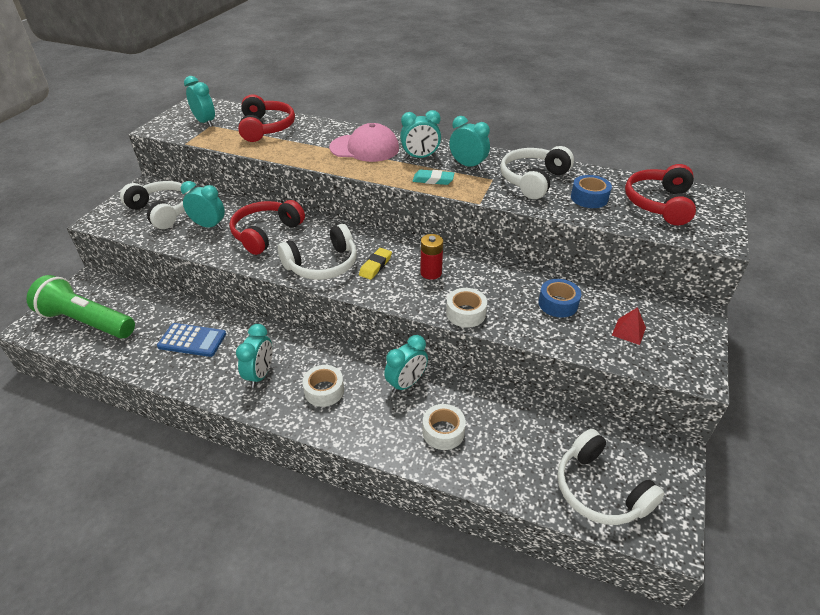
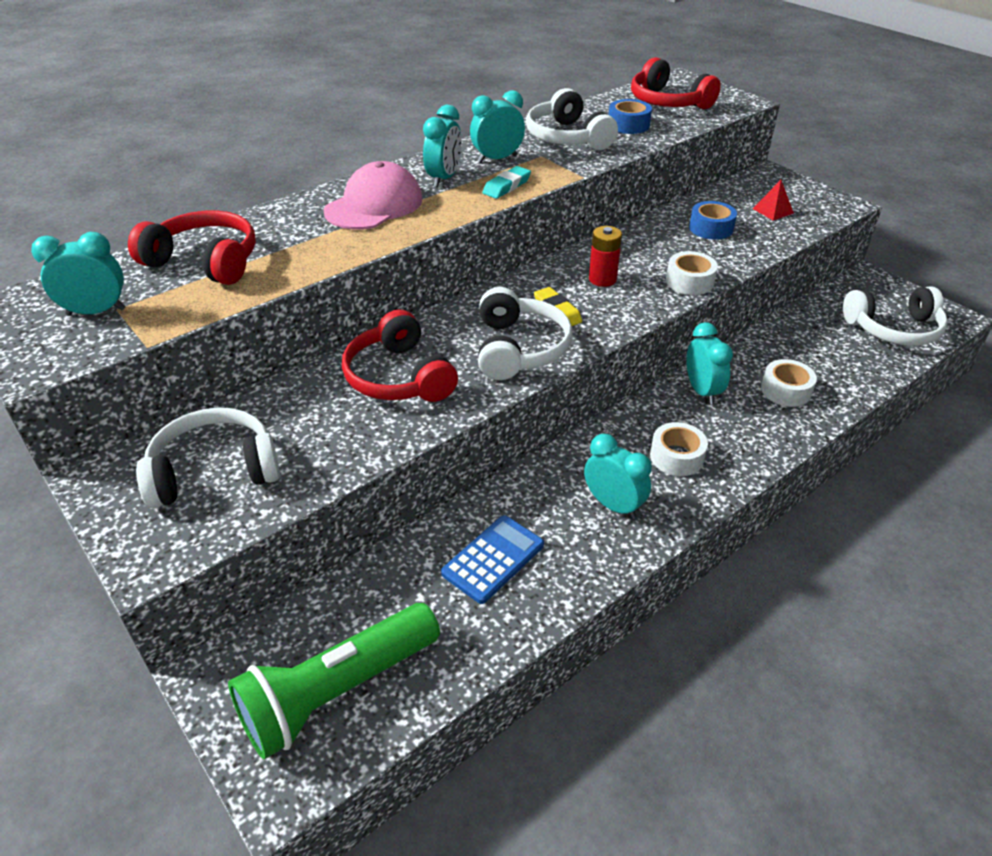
camera: 60 degrees left, 0 degrees up
turquoise clock [181,181,225,229] -> none

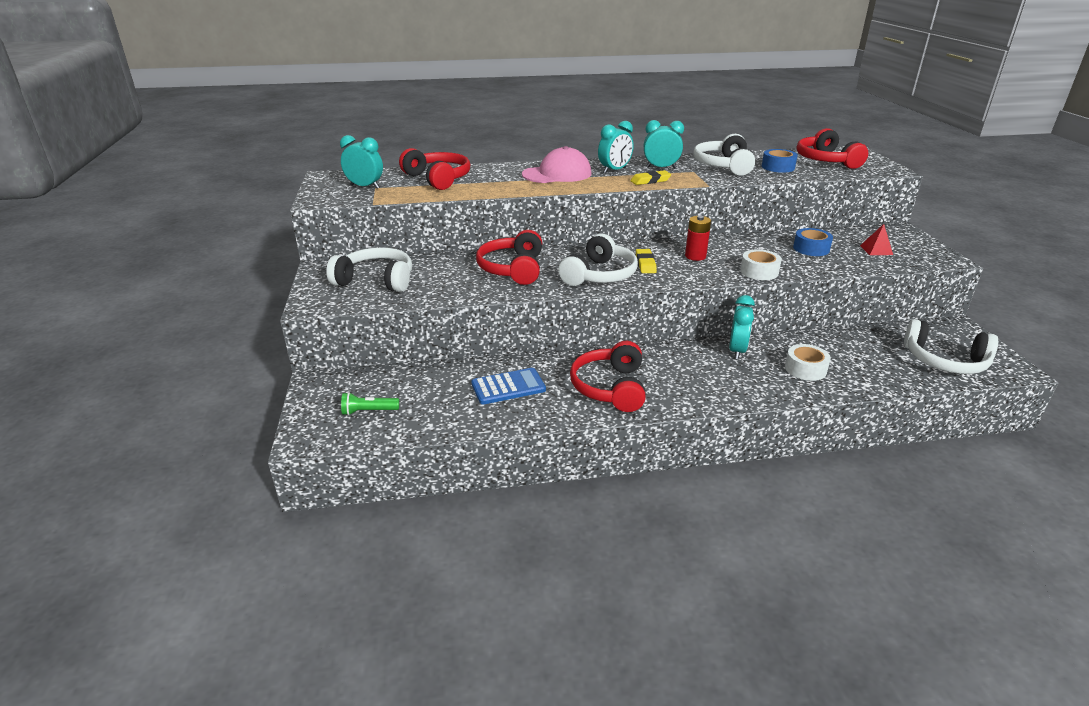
camera: 30 degrees right, 10 degrees down
green flashlight [228,603,440,759] -> green flashlight [341,392,399,415], size x0.43
turquoise eraser [482,166,531,199] -> yellow eraser [630,170,671,185]
turquoise clock [584,434,652,519] -> red headphones [570,341,646,412]
white tape [650,422,708,476] -> none

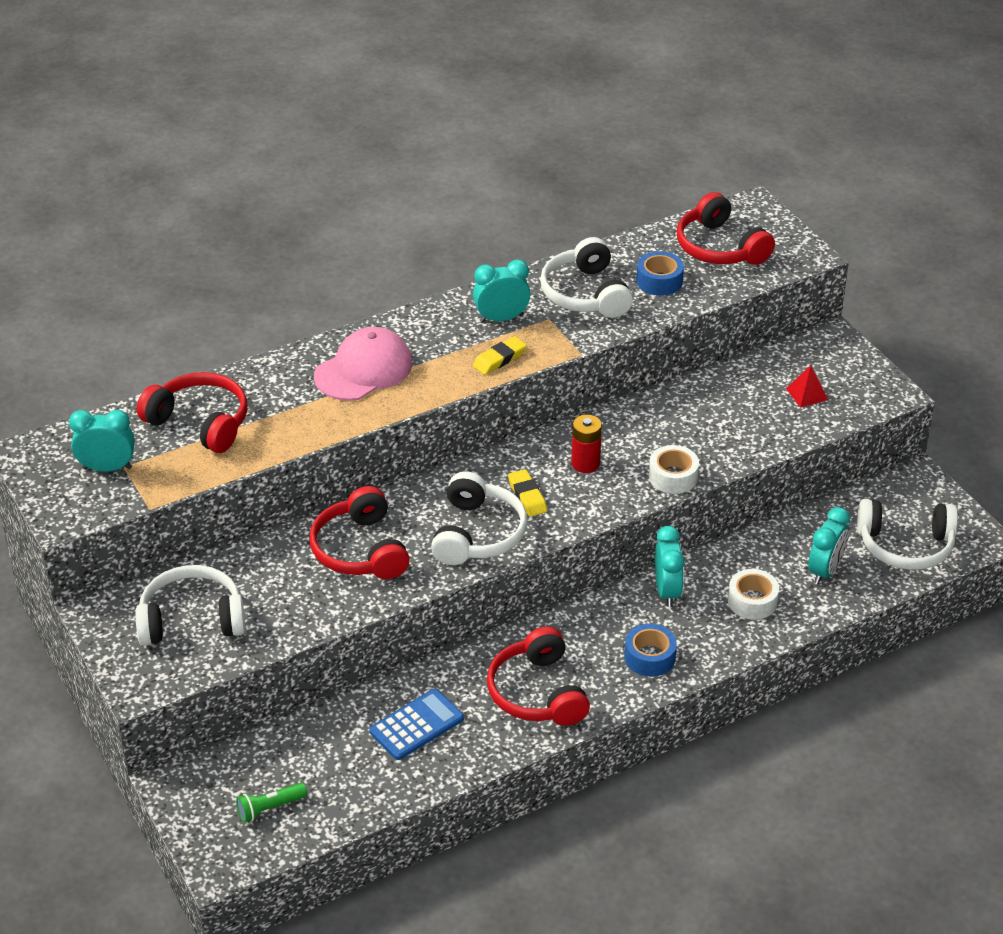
camera: 20 degrees left, 10 degrees up
turquoise clock [598,121,634,173] -> turquoise clock moved to [808,507,850,584]
blue tape [793,228,833,256] -> blue tape moved to [625,624,677,677]

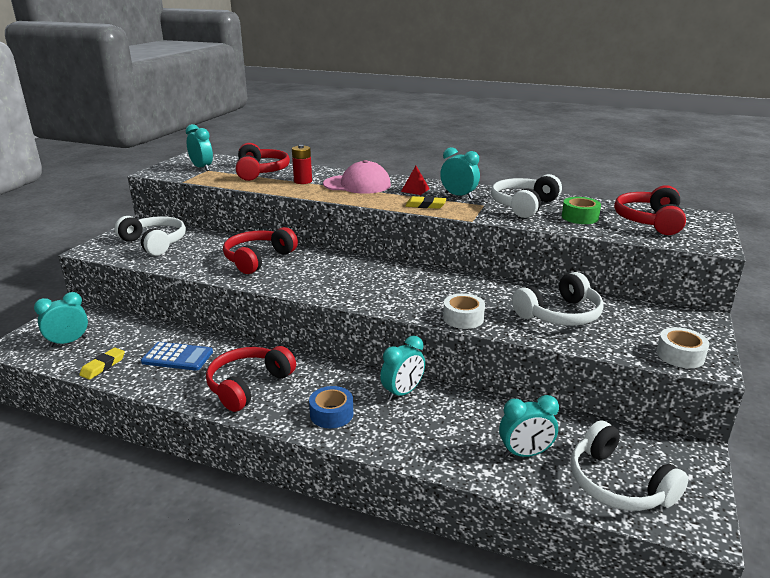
camera: 50 degrees right, 15 degrees down
green flashlight [236,783,307,823] -> turquoise clock [34,292,88,347]
white headphones [431,471,527,565] -> white headphones moved to [512,272,604,326]
yellow eraser [508,469,547,517] -> yellow eraser moved to [79,348,125,380]
red battery [571,415,602,473] -> red battery moved to [292,145,312,184]
blue tape [636,251,684,296] -> green tape [562,197,601,224]
white tape [728,569,779,620] -> white tape moved to [657,327,709,368]
red pyramid [786,365,828,408] -> red pyramid moved to [401,166,430,195]

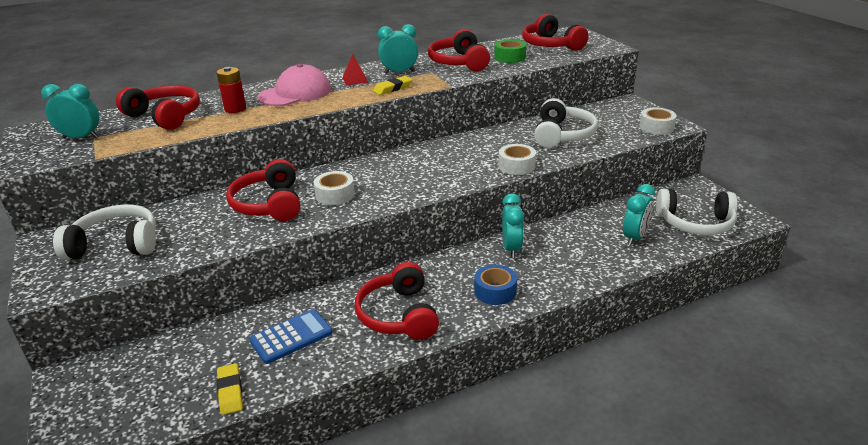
camera: 45 degrees left, 5 degrees up
turquoise clock [34,292,88,347] -> none
white headphones [491,174,562,218] -> red headphones [428,29,490,71]
none -> white tape [314,171,355,205]

